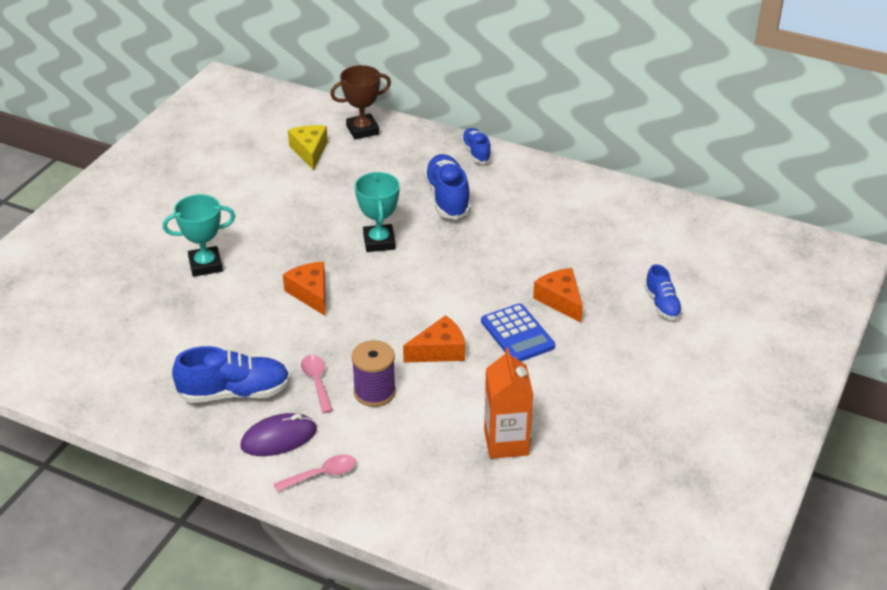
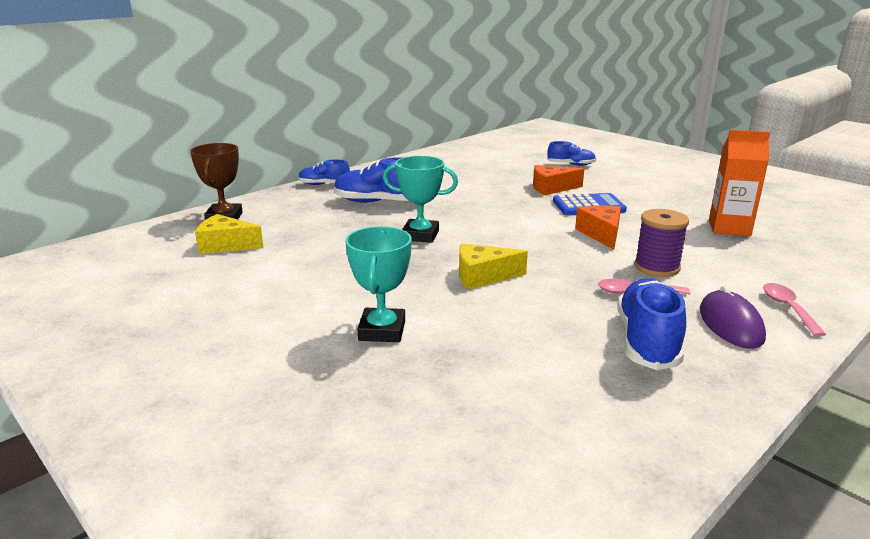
camera: 70 degrees left, 15 degrees down
orange cheese [283,262,326,316] -> yellow cheese [459,243,528,289]

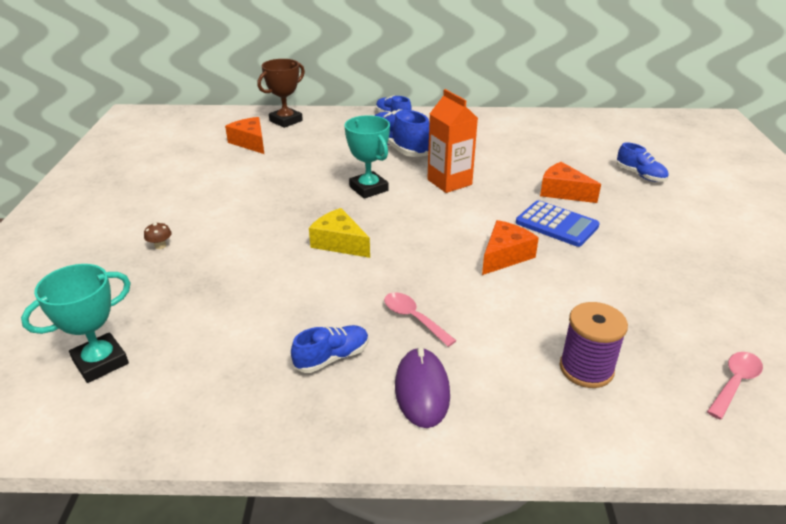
camera: 45 degrees right, 10 degrees up
yellow cheese [195,214,263,254] -> orange cheese [225,117,264,154]
turquoise trophy [345,226,412,342] -> turquoise trophy moved to [21,264,131,383]
blue shoe [617,278,686,370] -> blue shoe [291,325,369,373], size x0.60
purple spool [634,209,689,277] -> purple spool moved to [560,302,628,388]
purple mouse [700,285,766,349] -> purple mouse turned 45 degrees counterclockwise [395,347,450,428]
orange carton [709,130,770,236] -> orange carton moved to [427,89,478,193]
pink spoon [763,283,827,337] -> pink spoon moved to [707,352,763,420]
none -> brown mushroom [144,222,172,249]

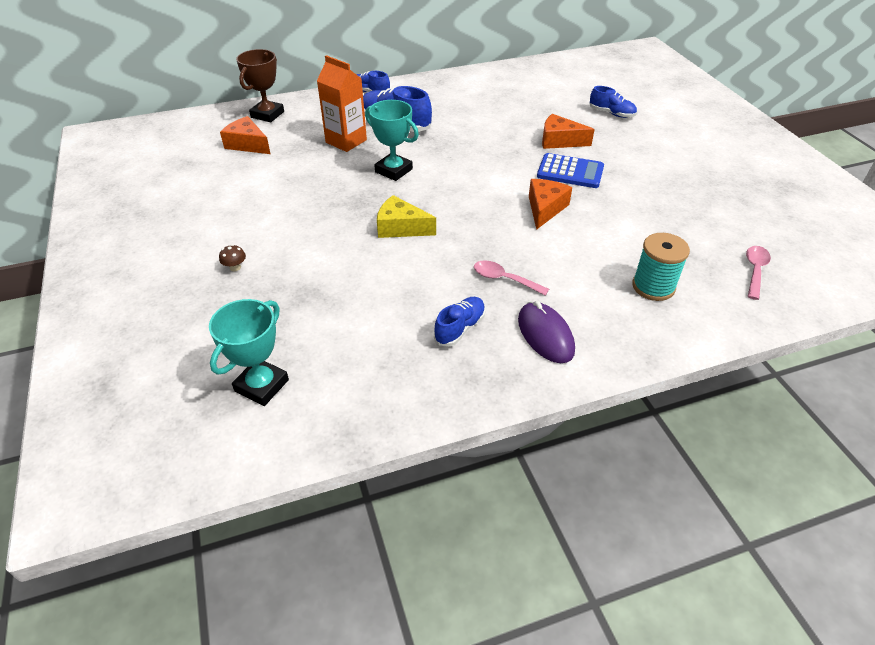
camera: 20 degrees left, 10 degrees up
orange carton [427,89,478,193] -> orange carton moved to [317,55,367,152]
purple spool [560,302,628,388] -> turquoise spool [632,233,690,301]

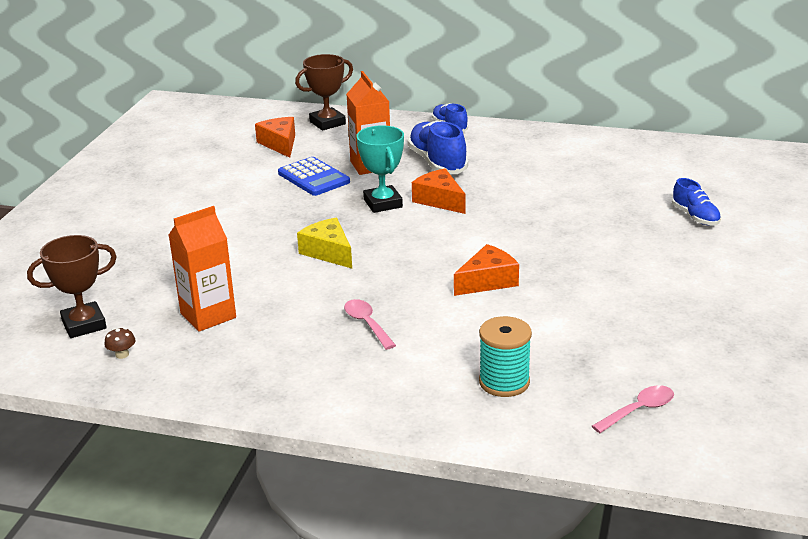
camera: 35 degrees right, 15 degrees down
turquoise trophy [209,299,289,406] -> brown trophy [27,235,117,338]
brown mushroom [219,244,246,271] -> brown mushroom moved to [104,328,136,359]
blue shoe [434,297,486,346] -> none
purple mouse [518,301,575,363] -> none
blue calculator [537,153,604,188] -> blue calculator moved to [278,157,350,196]
orange cheese [542,114,595,149] -> orange cheese moved to [412,169,465,214]
none -> orange carton [169,206,236,332]

